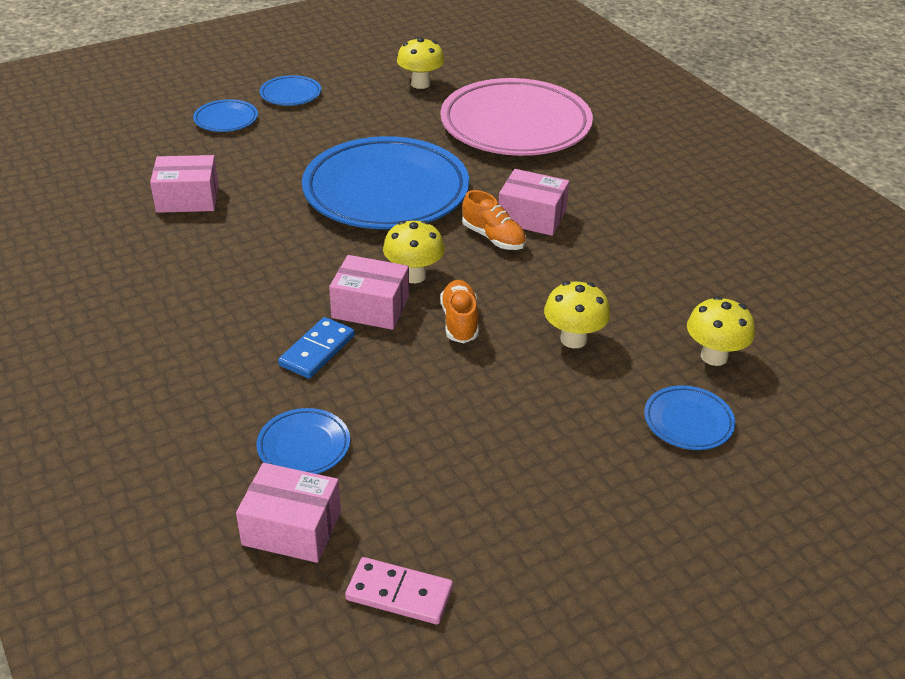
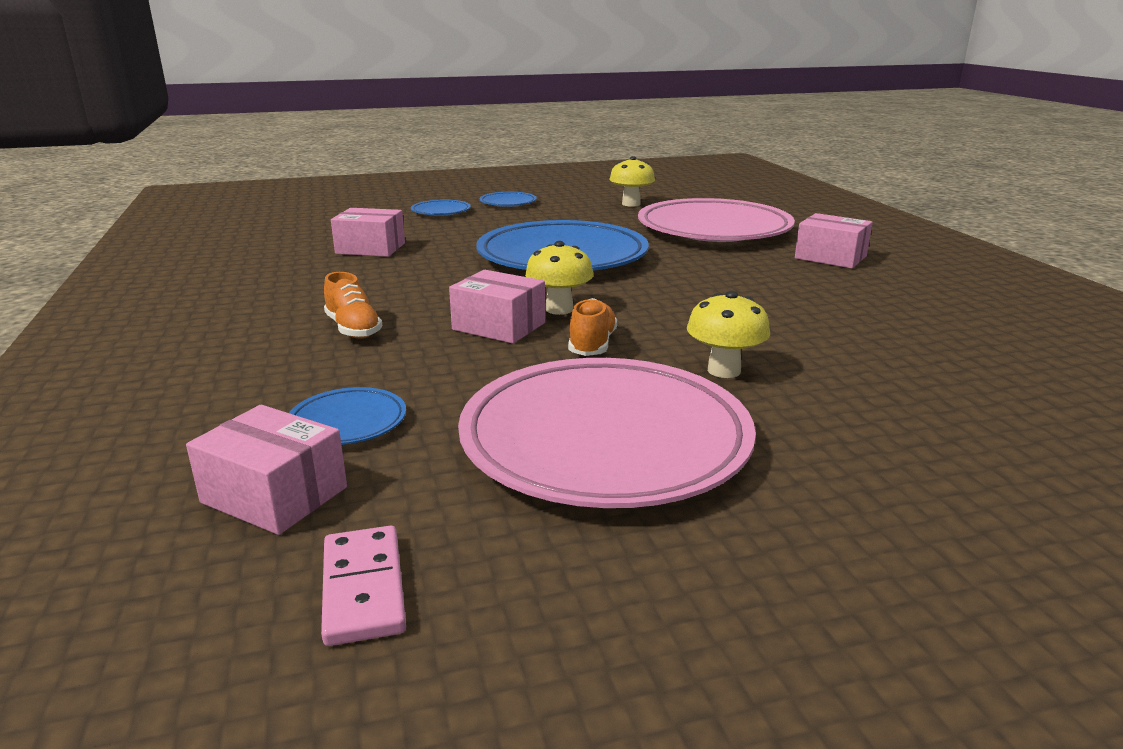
camera: 15 degrees right, 15 degrees down
blue domino [278,317,355,379] -> none
pink domino [345,557,453,624] -> pink domino turned 45 degrees clockwise [321,526,406,646]
orange shoe [462,190,526,250] -> orange shoe moved to [324,272,383,339]
pink box [498,169,569,236] -> pink box moved to [795,213,873,268]
blue plate [644,385,735,450] -> none
yellow mushroom [687,296,755,366] -> none
none -> pink plate [458,358,756,508]

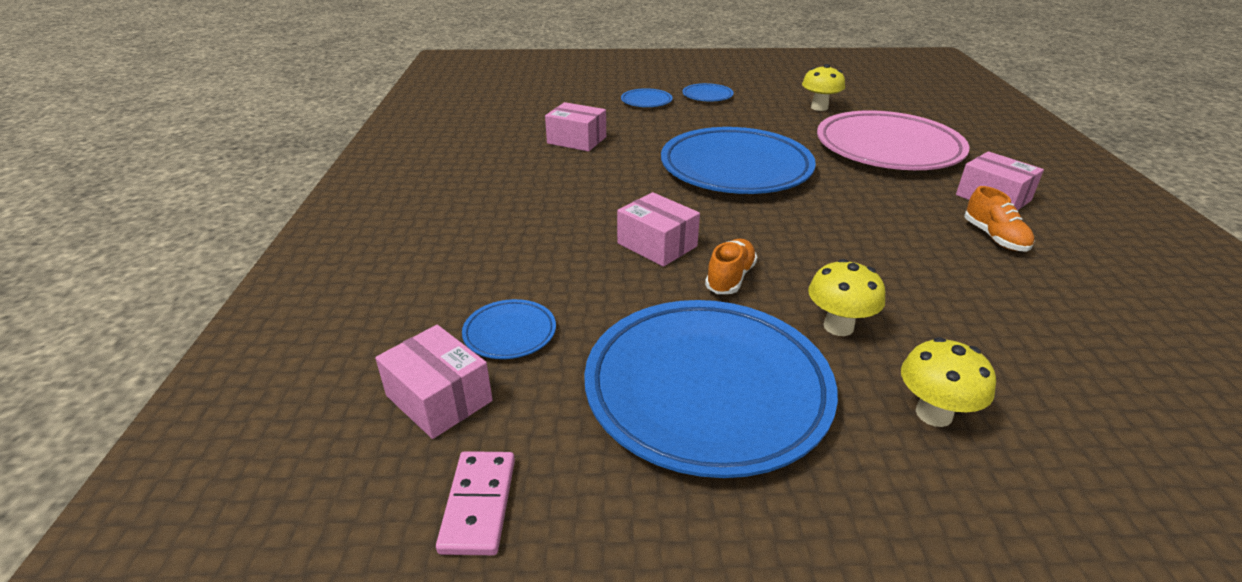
camera: 15 degrees right, 10 degrees up
orange shoe [324,272,383,339] -> orange shoe moved to [964,186,1034,252]
pink plate [458,358,756,508] -> blue plate [584,300,838,478]
yellow mushroom [525,241,594,315] -> yellow mushroom moved to [901,337,996,427]

